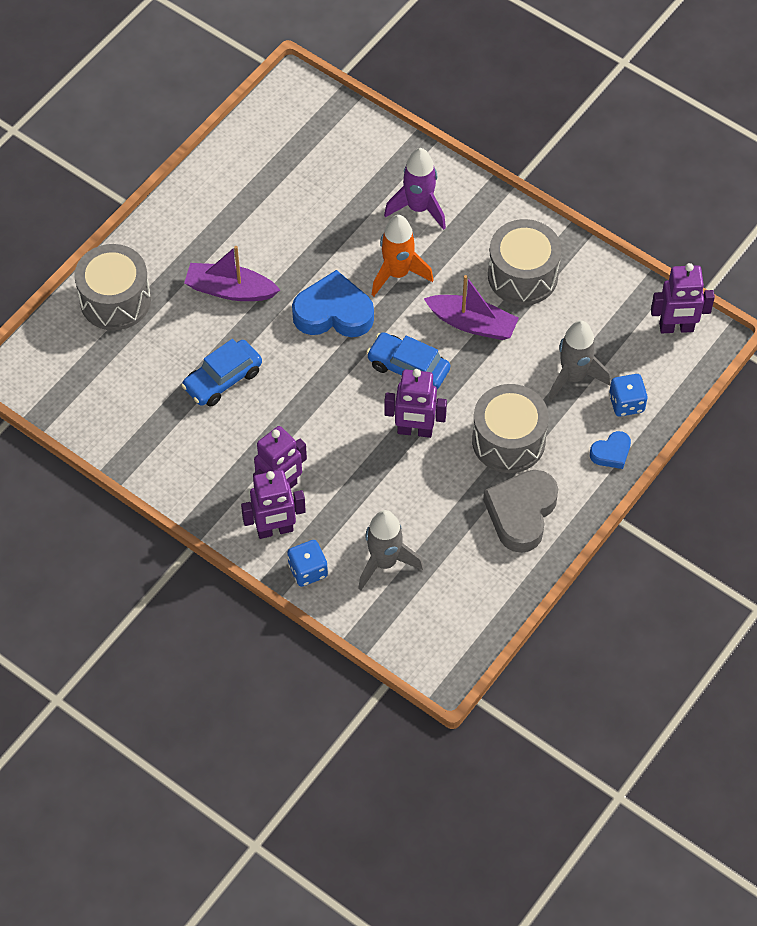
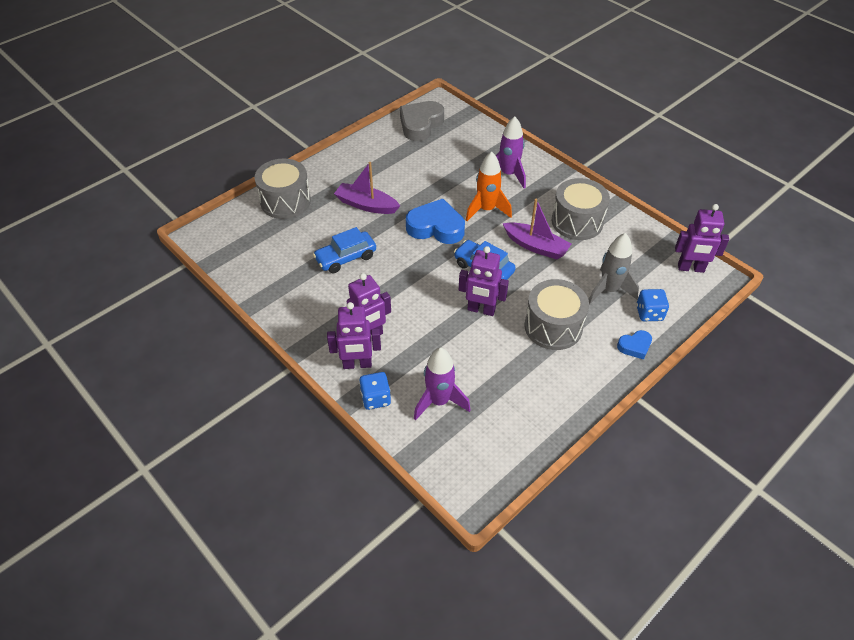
camera: 10 degrees right, 10 degrees down
grey rocket [358,510,423,590] -> purple rocket [414,348,470,421]
grey heart [483,470,558,553] -> grey heart moved to [400,101,444,141]

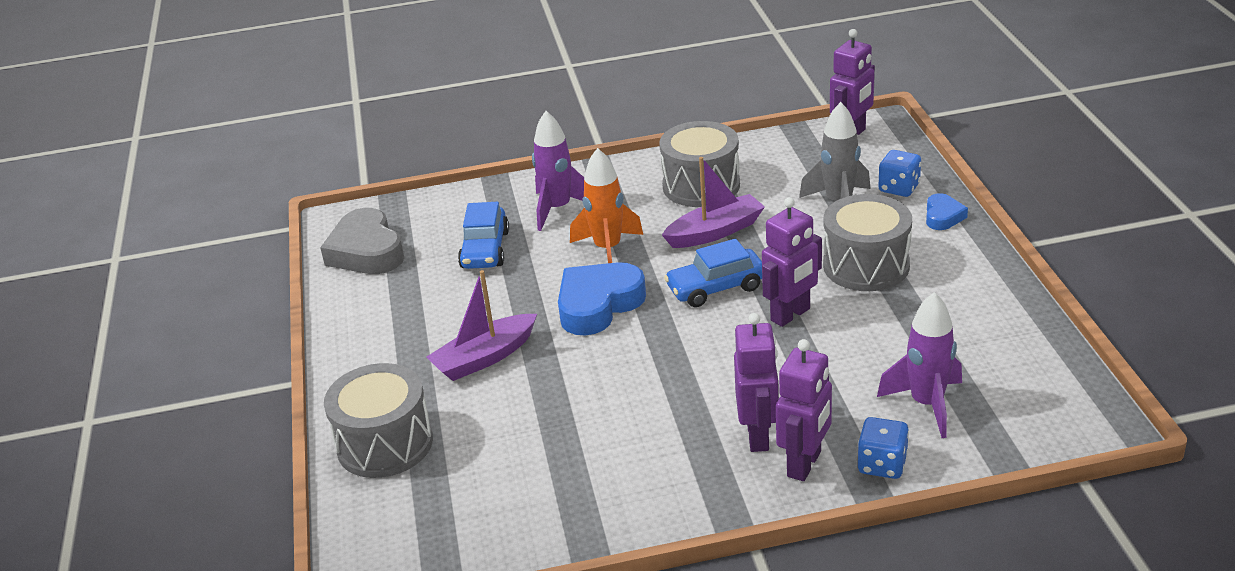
camera: 55 degrees left, 15 degrees down
blue car [313,227,376,273] -> blue car moved to [458,202,509,269]

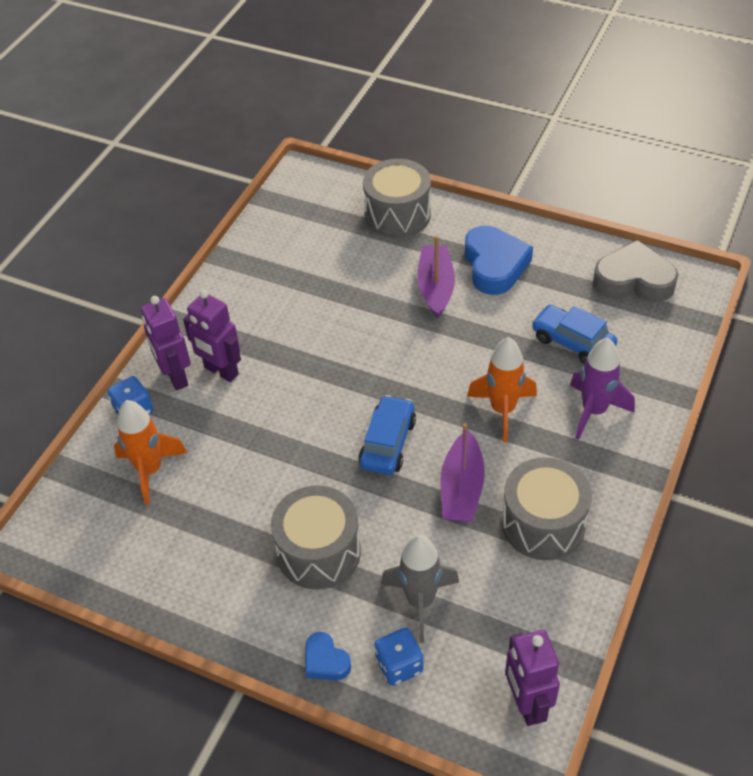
camera: 125 degrees right, 15 degrees up
blue heart [558,262,646,336] -> blue heart moved to [465,226,533,295]
purple robot [762,197,822,327] -> none
purple rocket [877,292,962,438] -> orange rocket [114,400,187,505]

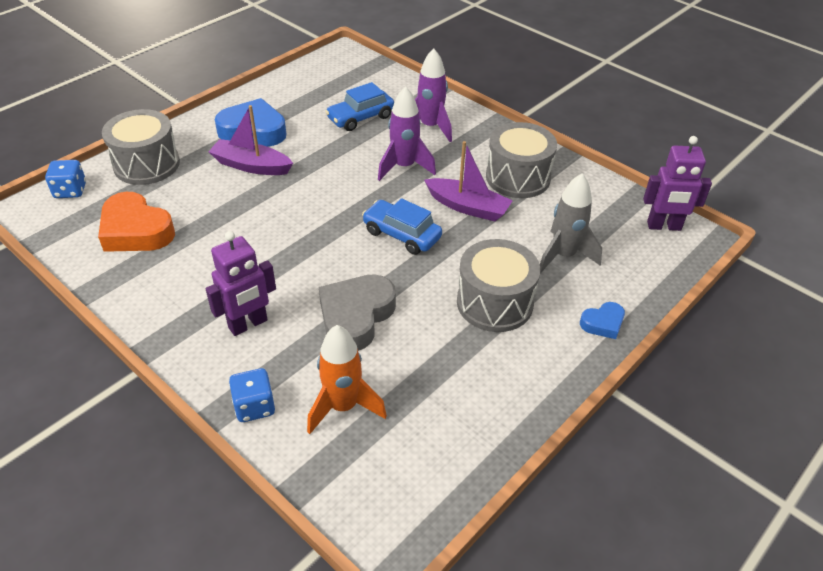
camera: 75 degrees left, 5 degrees down
purple robot [141,296,191,390] -> none
blue dice [374,628,424,686] -> blue dice moved to [45,160,86,198]
orange rocket [467,337,537,443] -> purple rocket [378,86,436,181]
grey heart [593,240,678,302] -> grey heart moved to [319,274,396,351]
none -> orange heart [98,192,175,252]

